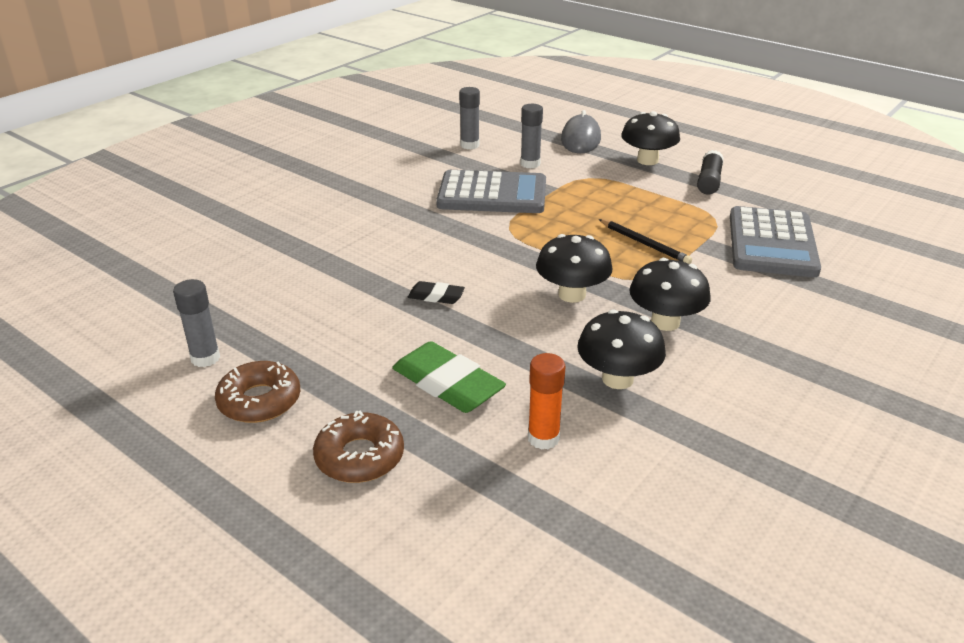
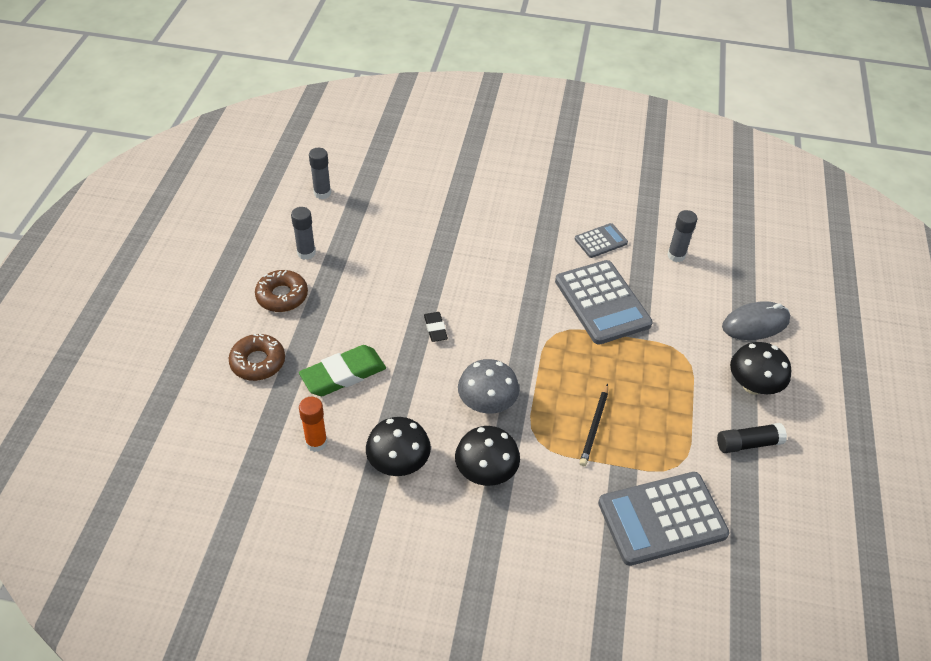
camera: 60 degrees right, 15 degrees up
green eraser [392,341,506,413] -> green eraser turned 45 degrees clockwise [299,345,386,396]
grey glue stick [520,104,543,169] -> grey glue stick moved to [309,148,331,199]
black mushroom [536,234,613,303] -> grey mushroom [458,359,519,414]
none -> grey calculator [575,223,628,258]

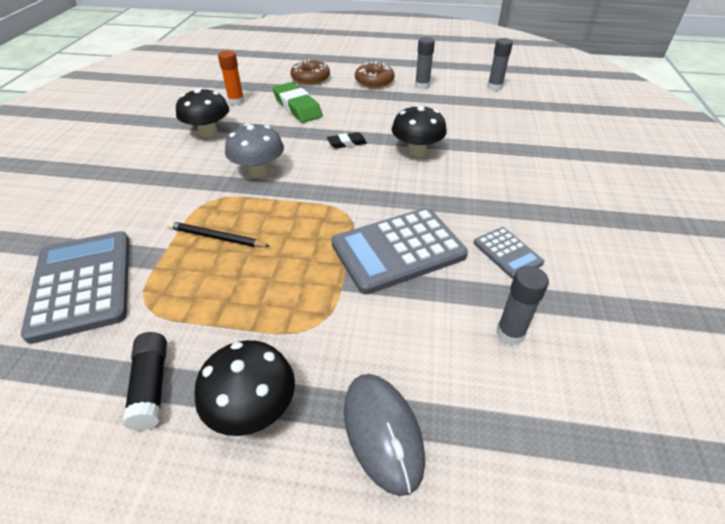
camera: 90 degrees right, 5 degrees down
black mushroom [455,426,520,486] -> black mushroom moved to [392,105,447,157]

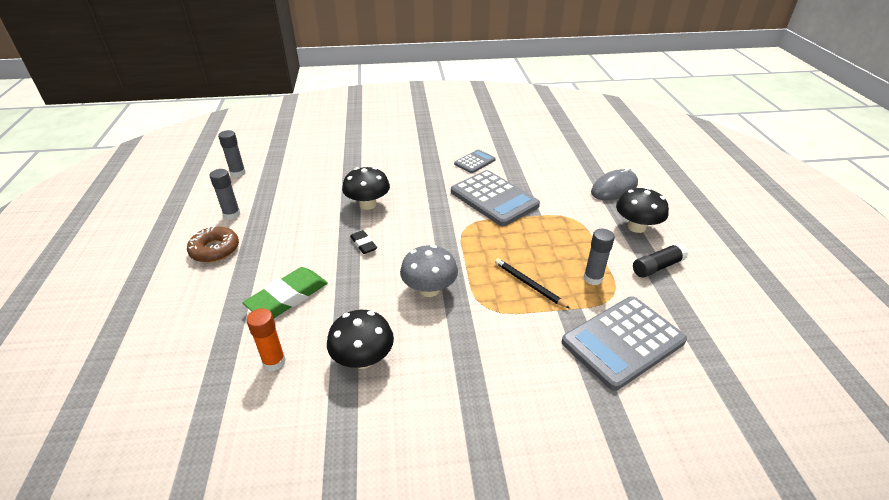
camera: 105 degrees left, 5 degrees down
black pencil [168,221,270,247] -> black pencil turned 135 degrees clockwise [495,258,570,309]
brown donut [290,59,330,85] -> none
grey glue stick [496,266,549,345] -> grey glue stick moved to [584,229,615,285]

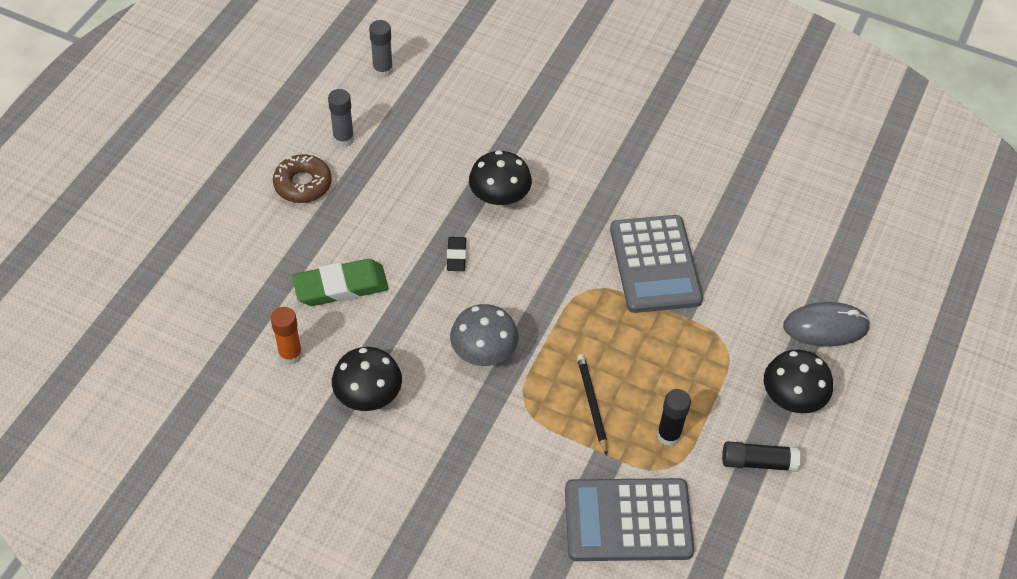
camera: 30 degrees right, 15 degrees up
grey calculator [454,149,495,173] -> none
grey glue stick [584,229,615,285] -> black glue stick [657,389,691,446]

